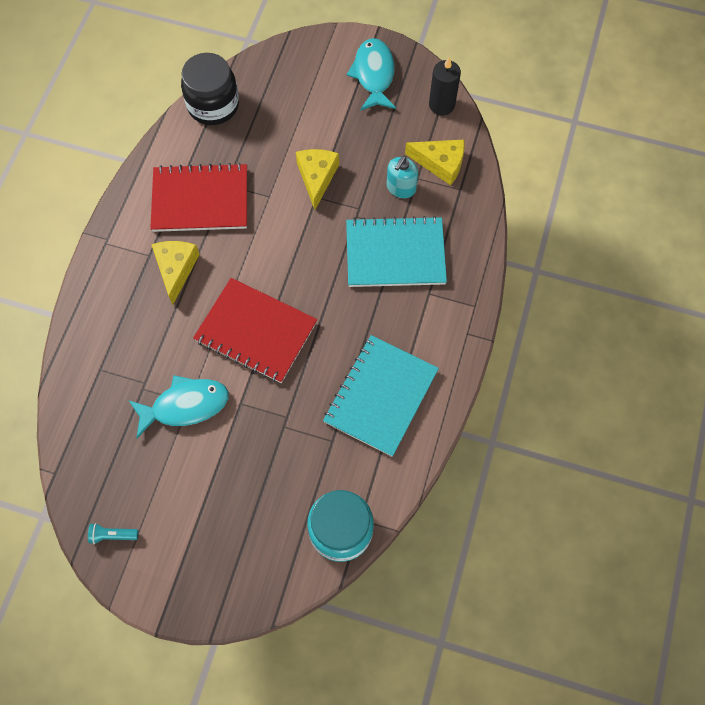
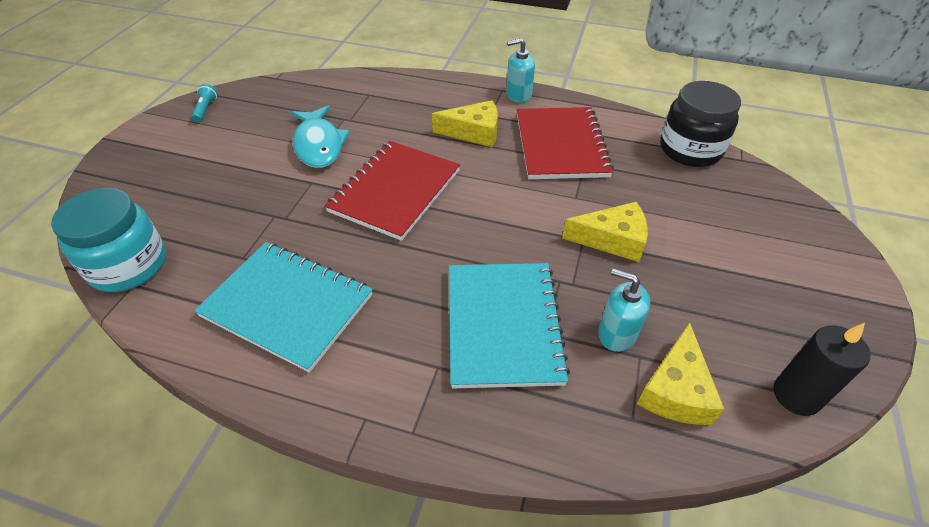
camera: 90 degrees right, 20 degrees down
turquoise fish [347,38,396,111] -> none
none -> turquoise soap dispenser [506,38,535,103]

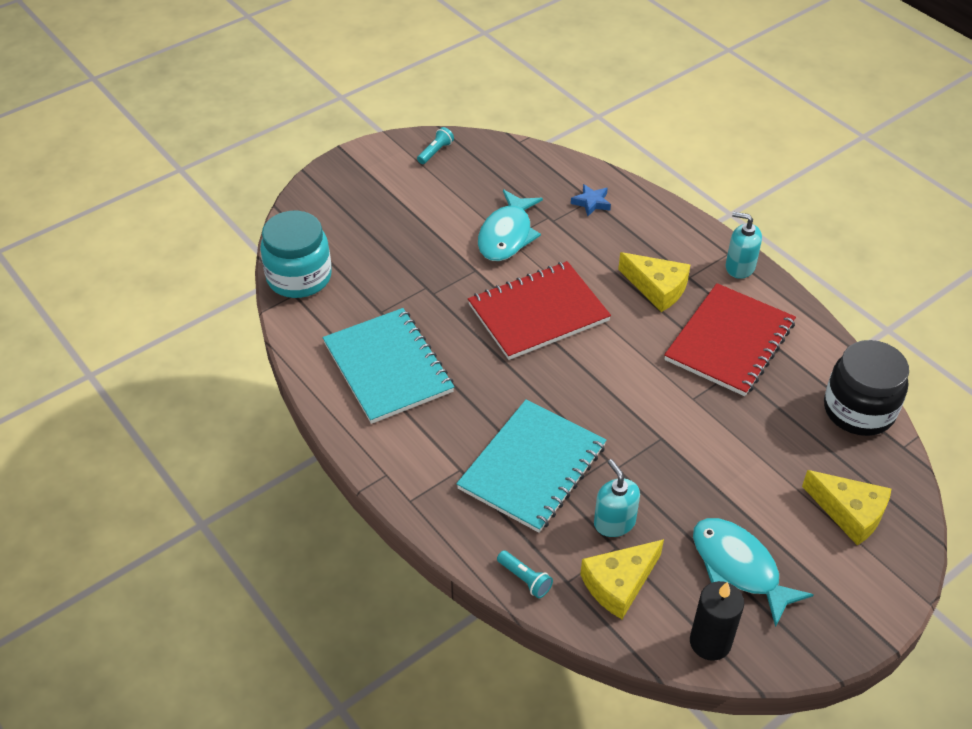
camera: 35 degrees right, 0 degrees up
yellow cheese [562,202,648,262] -> yellow cheese moved to [802,470,891,546]
none -> turquoise flashlight [497,550,553,598]
none -> blue star [571,184,611,216]
none -> turquoise fish [693,518,814,627]

